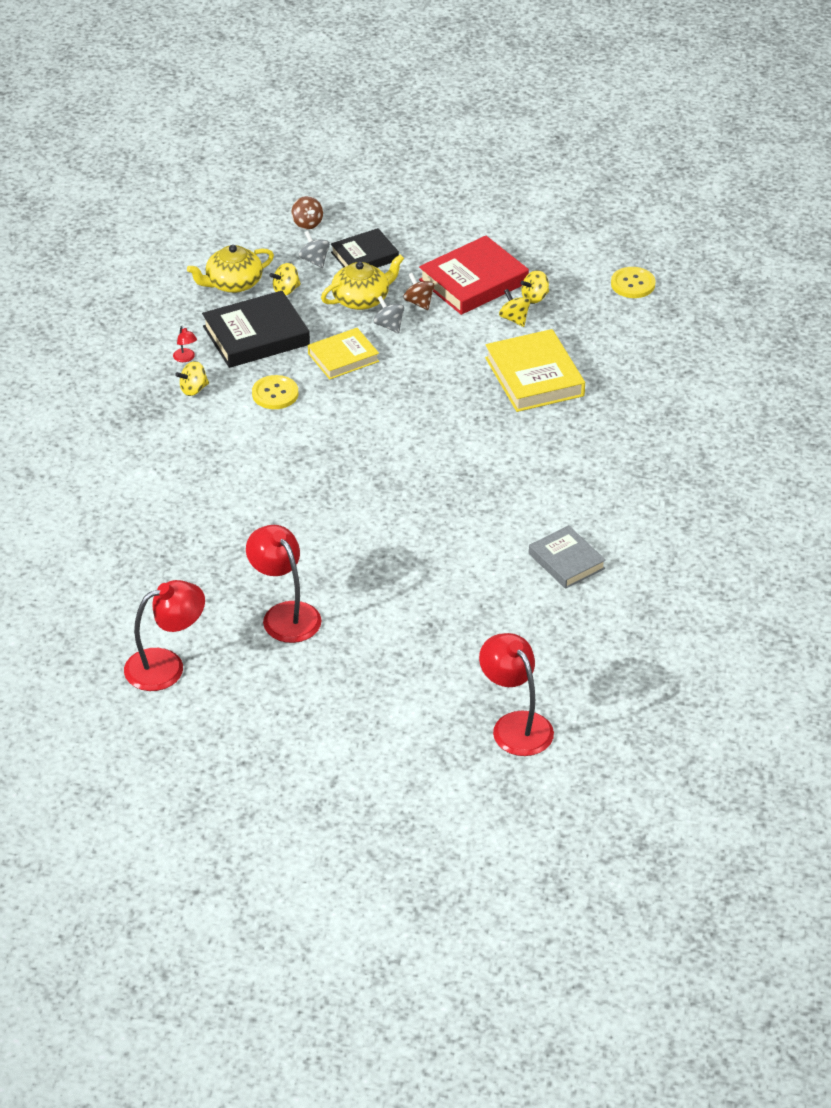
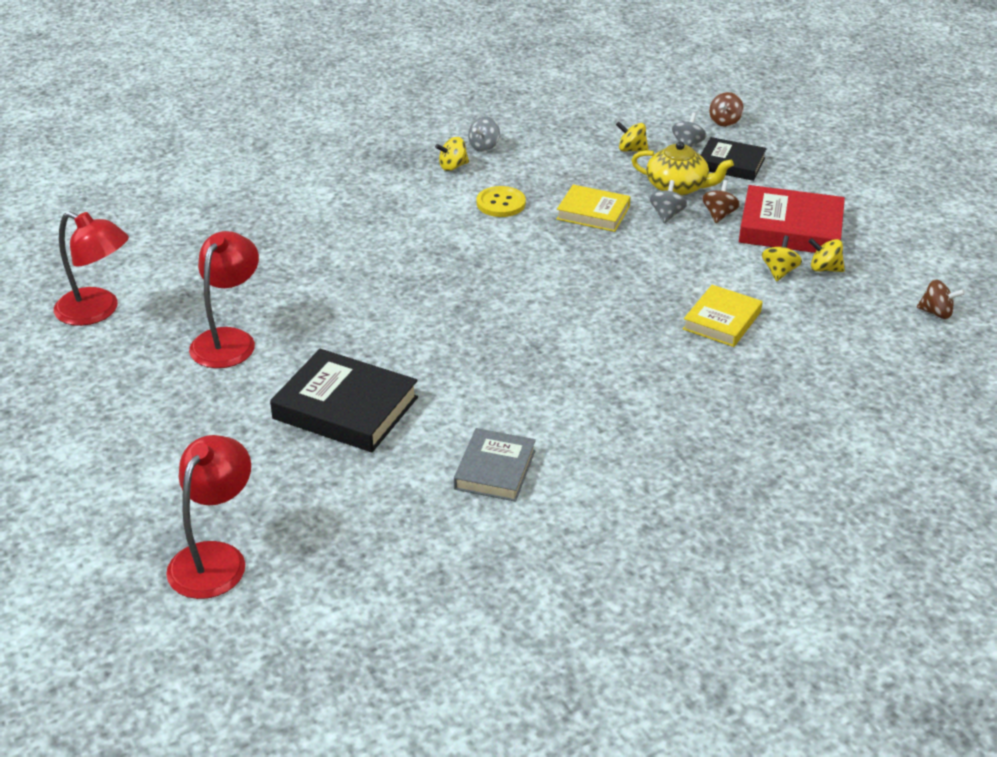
camera: 50 degrees right, 5 degrees down
red lamp [173,326,197,362] -> grey spinning top [468,117,500,152]
yellow spinning top [175,361,209,396] -> yellow spinning top turned 45 degrees counterclockwise [435,137,469,171]
yellow teapot [187,245,274,293] -> none
black book [202,291,310,368] -> black book moved to [270,349,418,452]
yellow book [485,329,585,412] -> yellow book [683,285,762,347], size x0.64
yellow button [611,267,656,298] -> brown spinning top [917,279,965,319]

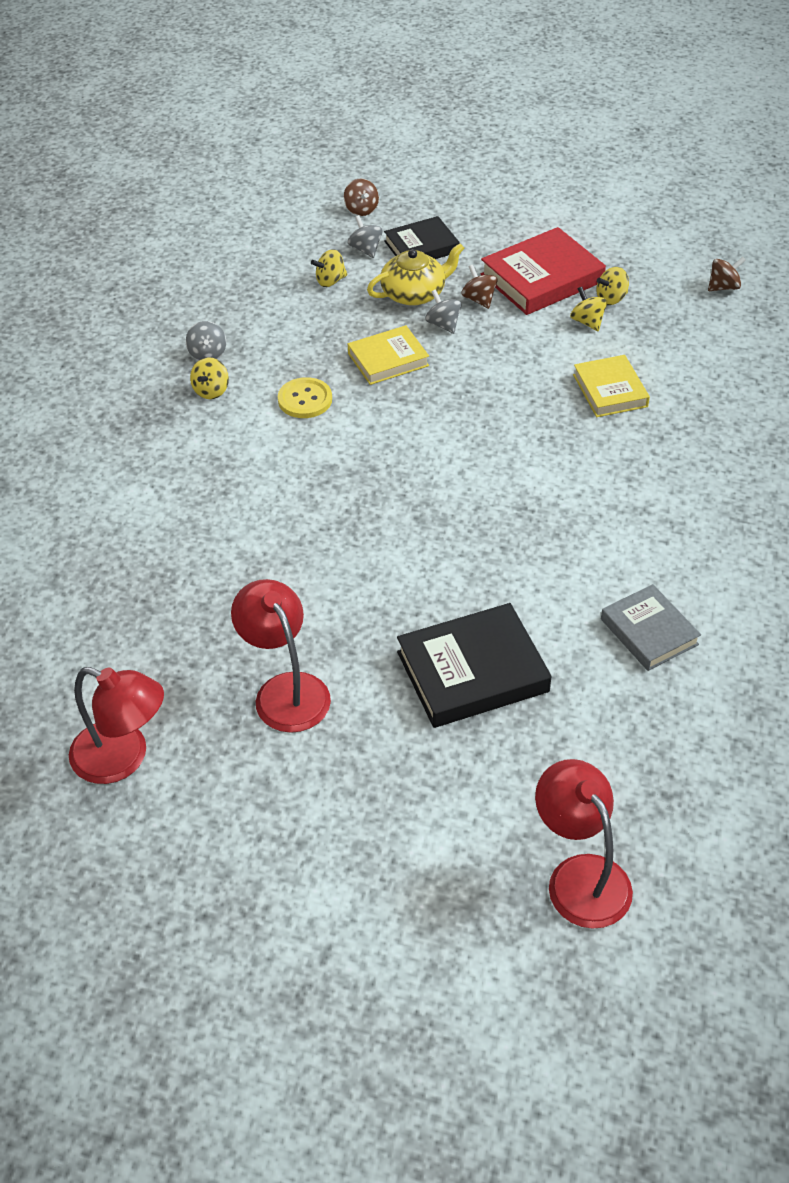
camera: 45 degrees left, 10 degrees up
red lamp [54,211,129,326] -> red lamp turned 45 degrees clockwise [69,667,164,784]

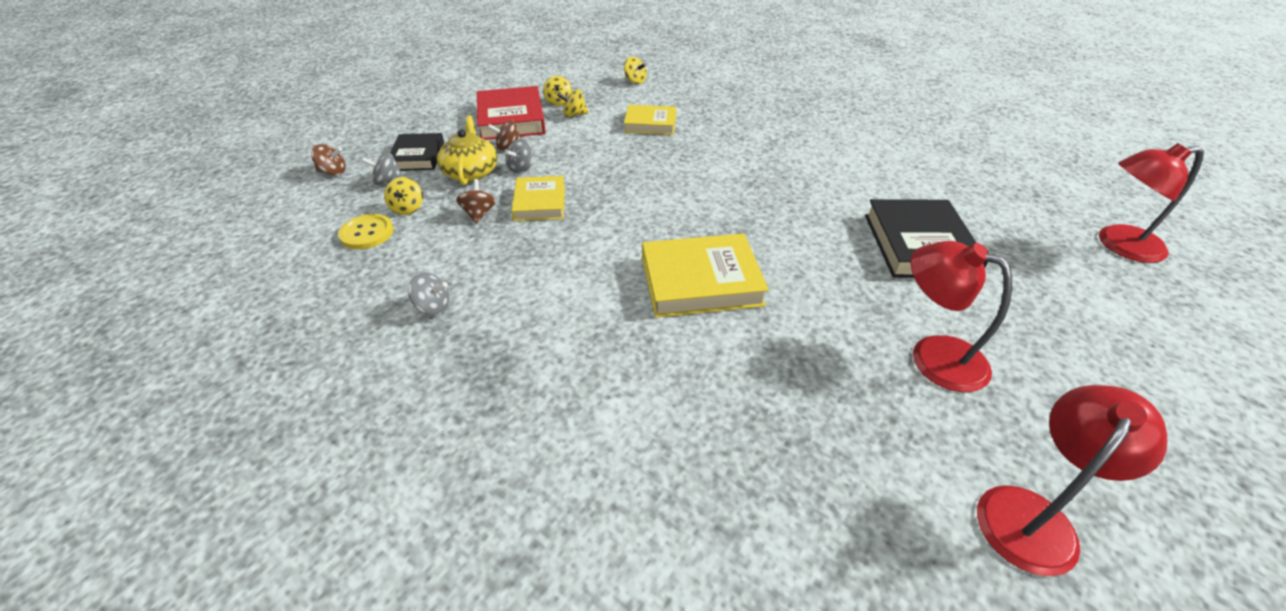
camera: 70 degrees left, 5 degrees down
yellow spinning top [190,357,229,399] -> yellow spinning top moved to [624,57,647,84]
red lamp [231,579,331,733] -> red lamp turned 45 degrees clockwise [911,241,1012,392]
yellow button [278,377,332,418] -> yellow button moved to [338,214,394,249]
grey spinning top [425,290,461,334] -> grey spinning top turned 45 degrees counterclockwise [505,139,534,174]
grey book [601,584,701,671] -> none
brown spinning top [708,257,746,291] -> brown spinning top moved to [456,179,496,224]
none -> yellow book [642,233,769,317]

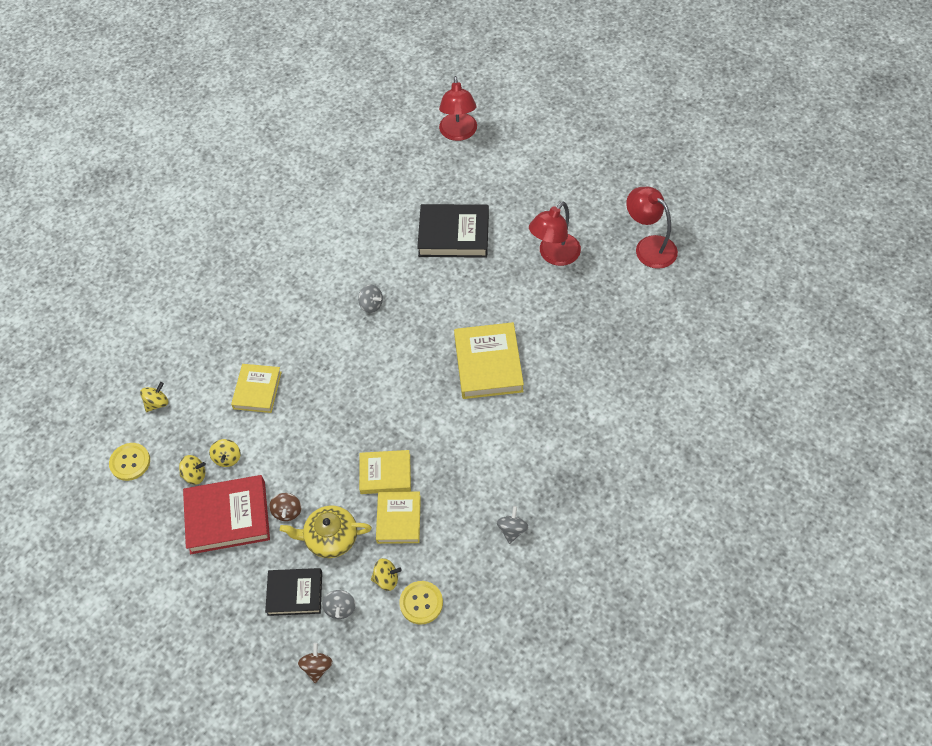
camera: 85 degrees left, 15 degrees up
brown spinning top [456,179,496,224] -> yellow book [376,491,421,544]
grey spinning top [505,139,534,174] -> grey spinning top moved to [358,285,383,313]
none -> yellow button [109,443,150,481]

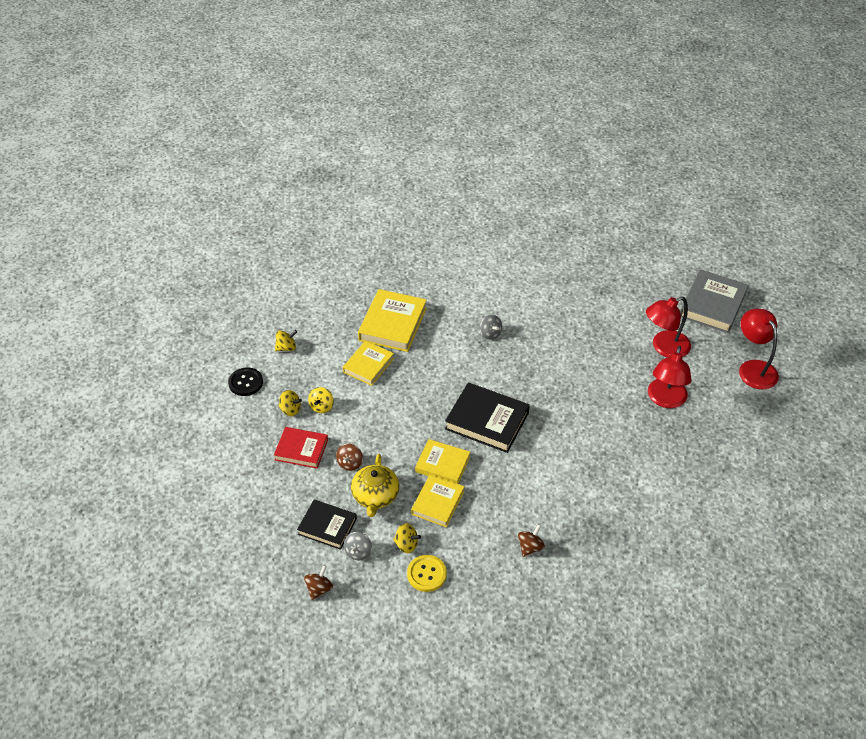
camera: 20 degrees right, 10 degrees down
yellow button [109,443,150,481] -> black button [228,367,263,396]
red book [183,475,270,554] -> red book [274,427,328,469], size x0.64
yellow teapot [280,505,372,558] -> yellow teapot turned 105 degrees counterclockwise [351,454,399,517]
black book [417,204,489,258] -> black book moved to [445,382,530,453]
red lamp [439,76,477,141] -> red lamp moved to [648,346,692,408]
yellow book [454,322,524,399] -> yellow book moved to [358,289,427,352]
grey spinning top [497,506,528,544] -> brown spinning top [518,525,545,557]
none -> grey book [680,269,749,333]

